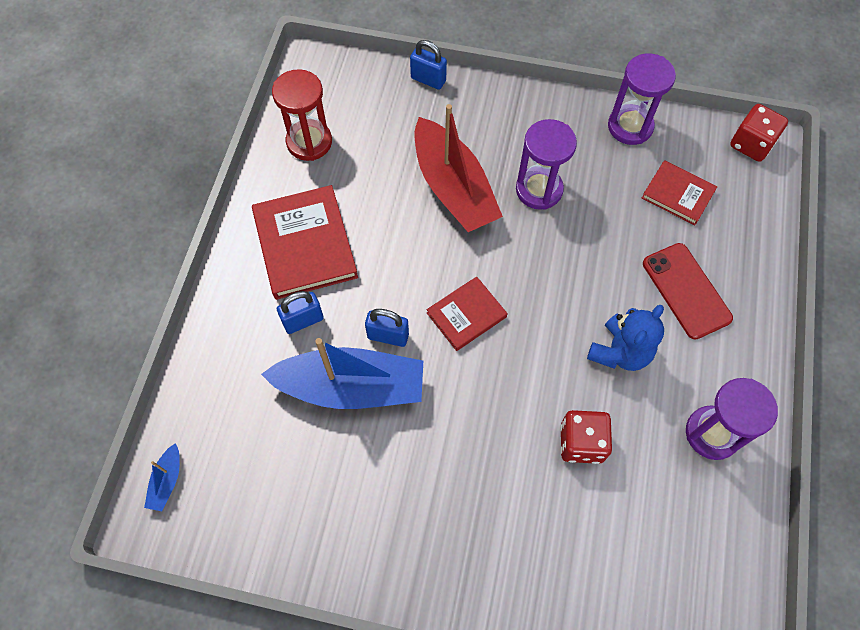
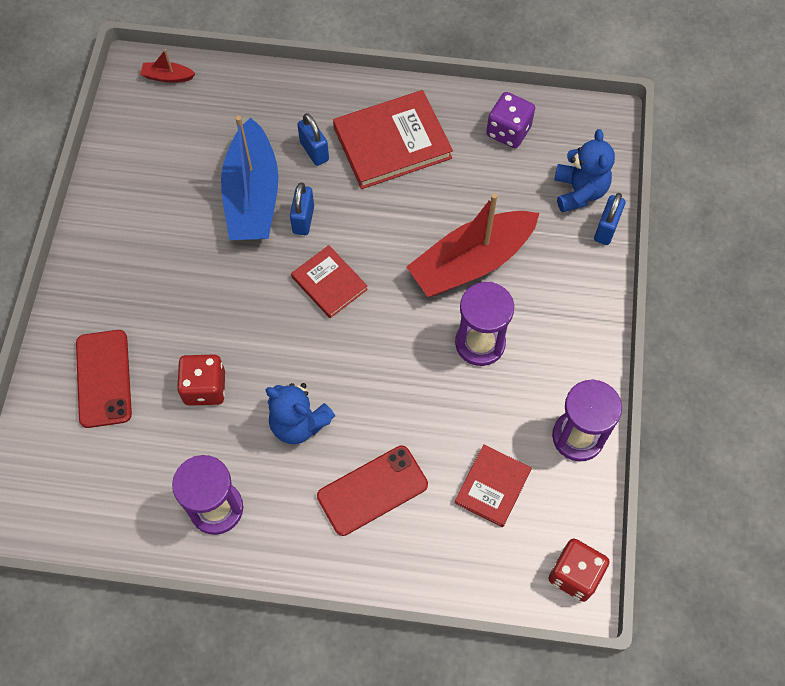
camera: 85 degrees right, 0 degrees up
blue boat [144,443,180,511] -> red boat [140,49,195,83]
red hourglass [272,69,332,161] -> purple dice [486,92,535,148]
none -> red phone [76,330,132,428]
none -> blue teddy bear [554,129,615,212]

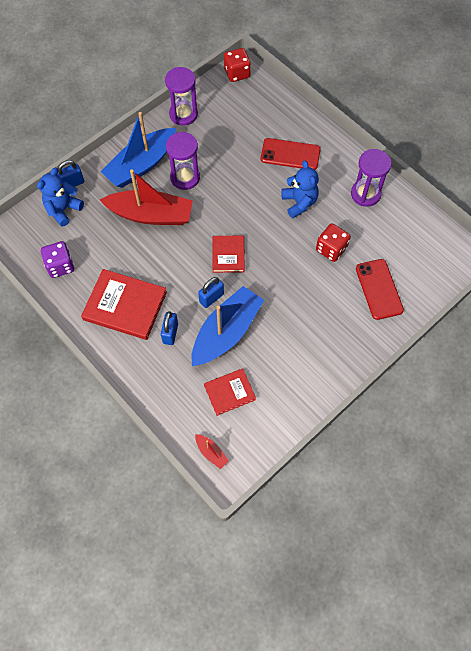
camera: 140 degrees left, 0 degrees up
red phone [76,330,132,428] -> red phone turned 45 degrees counterclockwise [356,259,404,320]
red book [455,444,532,527] -> red book moved to [204,368,256,416]
none -> blue boat [101,112,176,188]

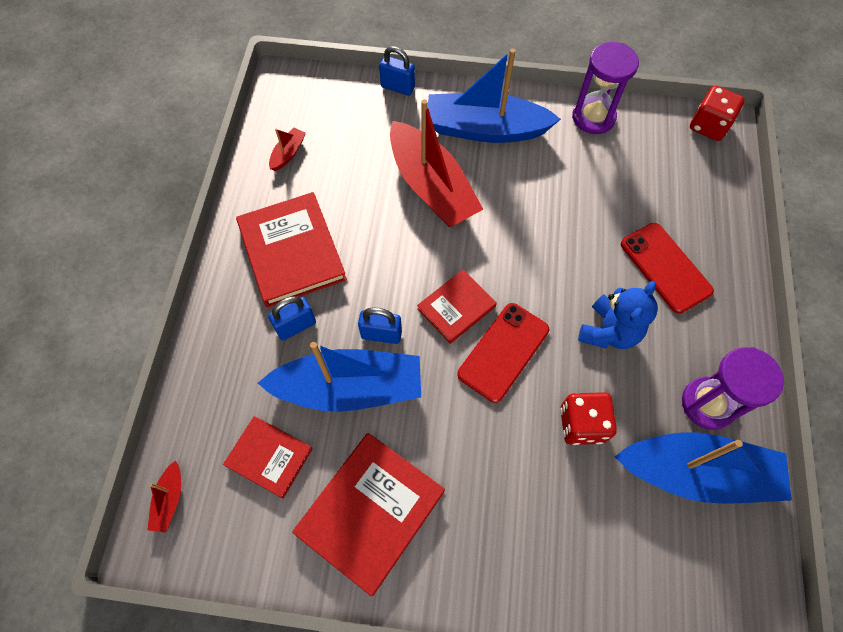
camera: 50 degrees right, 0 degrees up
blue teddy bear [37,168,84,227] -> none
purple dice [41,241,74,278] -> red boat [269,128,306,171]
purple hourglass [166,132,200,190] -> none
red phone [356,259,404,320] -> red phone moved to [457,303,549,403]
none -> red book [292,433,445,596]
none -> blue boat [615,433,792,504]

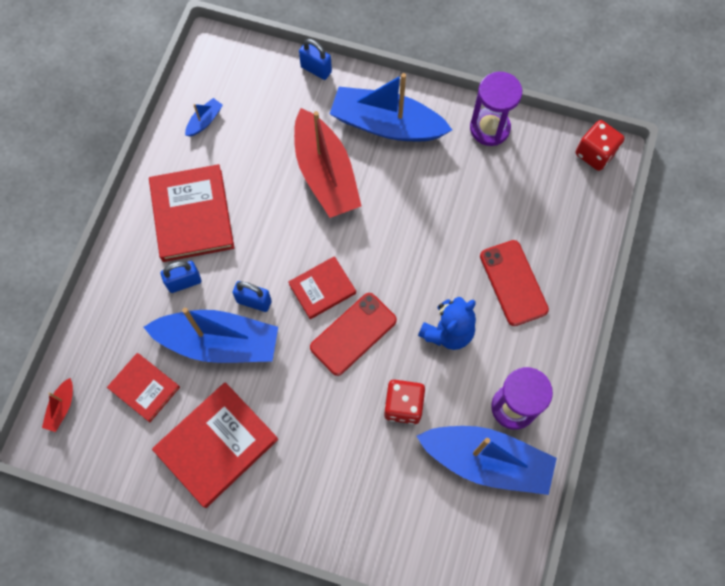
camera: 10 degrees right, 5 degrees up
red boat [269,128,306,171] -> blue boat [185,98,223,137]

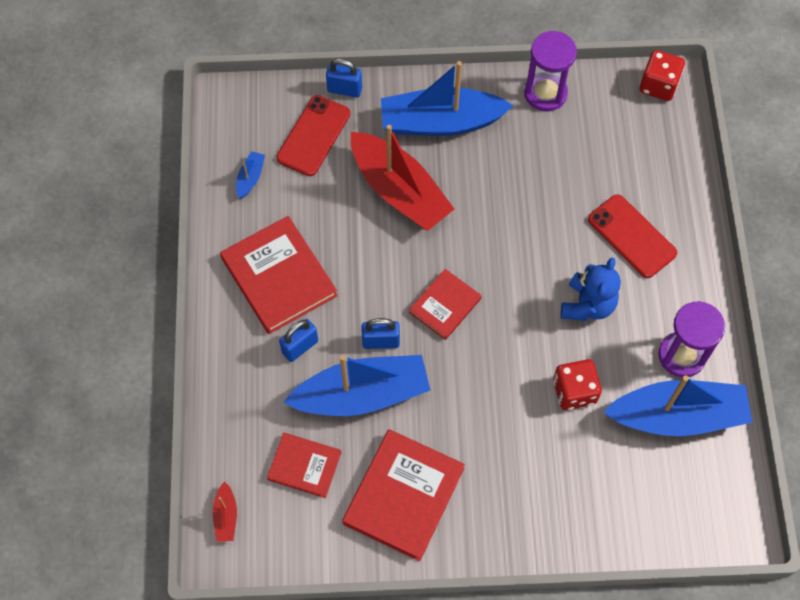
camera: 20 degrees left, 5 degrees down
red phone [310,293,397,376] -> red phone moved to [276,95,350,176]

